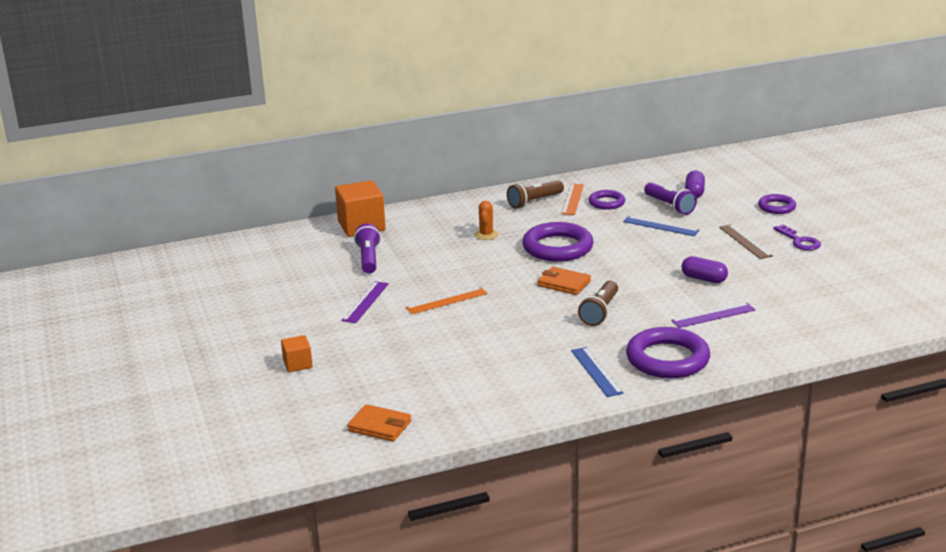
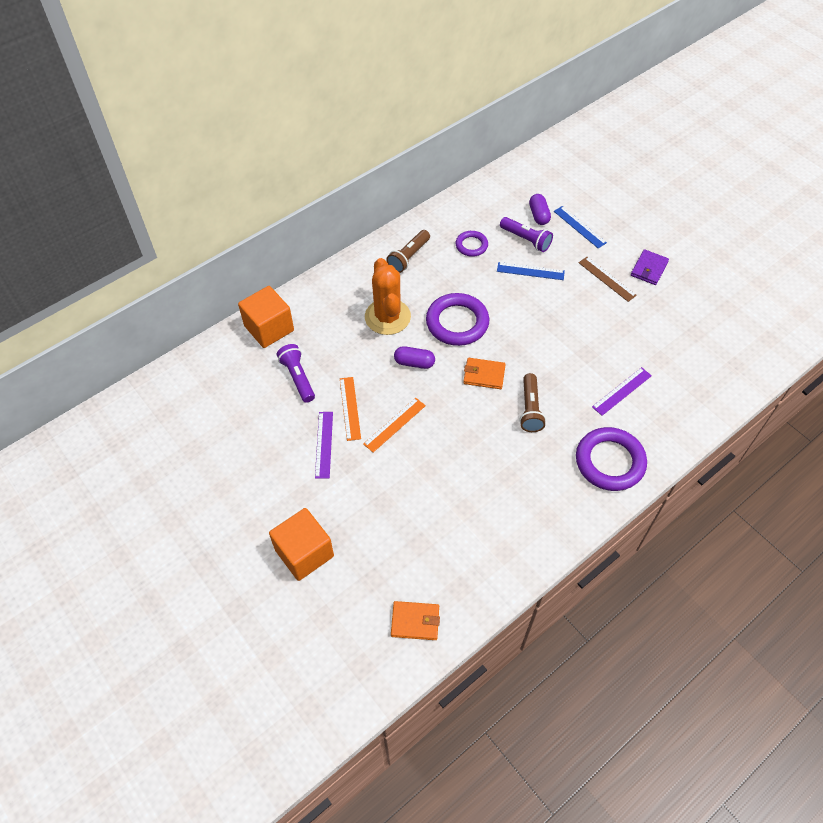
camera: 20 degrees left, 30 degrees up
orange cube [281,335,313,372] -> orange cube [269,508,334,581], size x1.92
orange cactus [475,201,498,240] -> orange cactus [365,258,411,335], size x2.12
orange ruler [561,184,584,215] -> orange ruler moved to [340,377,361,441]
blue ruler [571,347,623,397] -> blue ruler moved to [554,206,607,248]
purple capsule [682,256,728,283] -> purple capsule moved to [394,346,435,369]
purple ring [758,194,796,214] -> none
purple key [773,224,821,251] -> purple wallet [631,249,669,285]

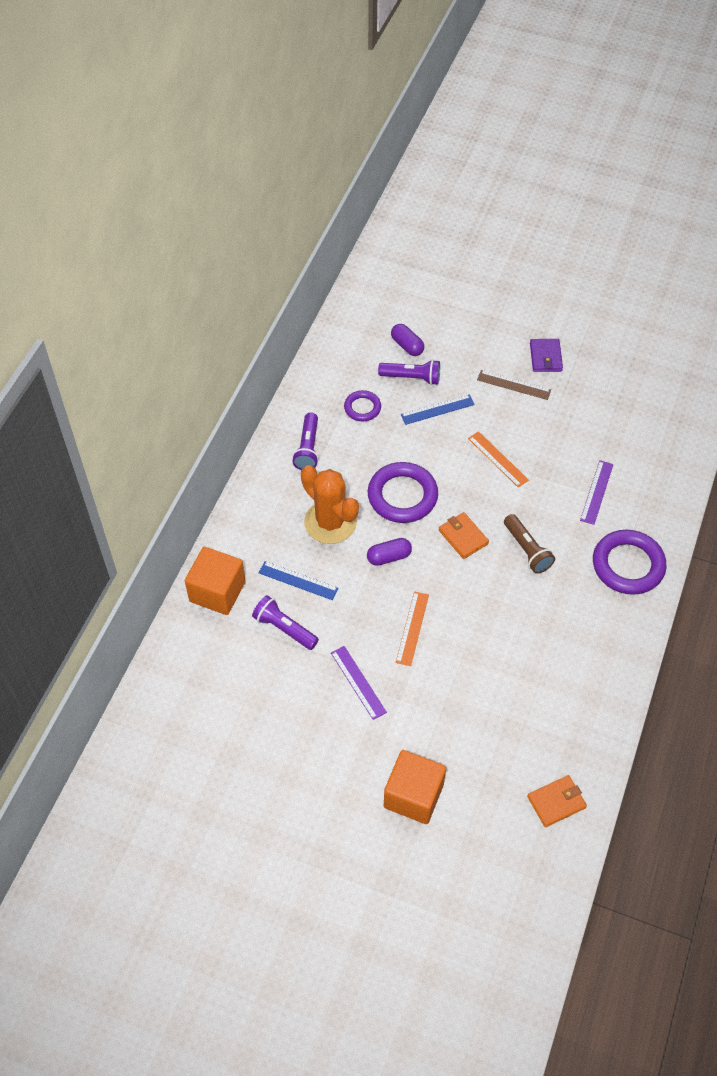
camera: 30 degrees left, 0 degrees up
orange ruler [340,377,361,441] -> orange ruler moved to [468,431,529,488]
brown flashlight [386,230,430,273] -> purple flashlight [292,413,319,470]
orange wallet [463,358,506,389] -> orange wallet turned 75 degrees clockwise [439,512,489,559]
blue ruler [554,206,607,248] -> blue ruler moved to [259,561,339,600]

